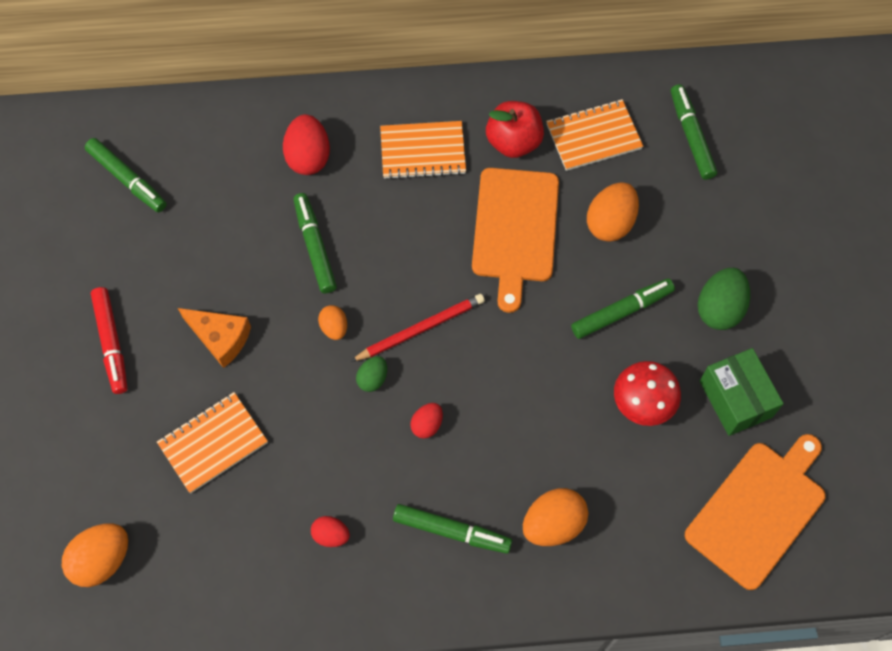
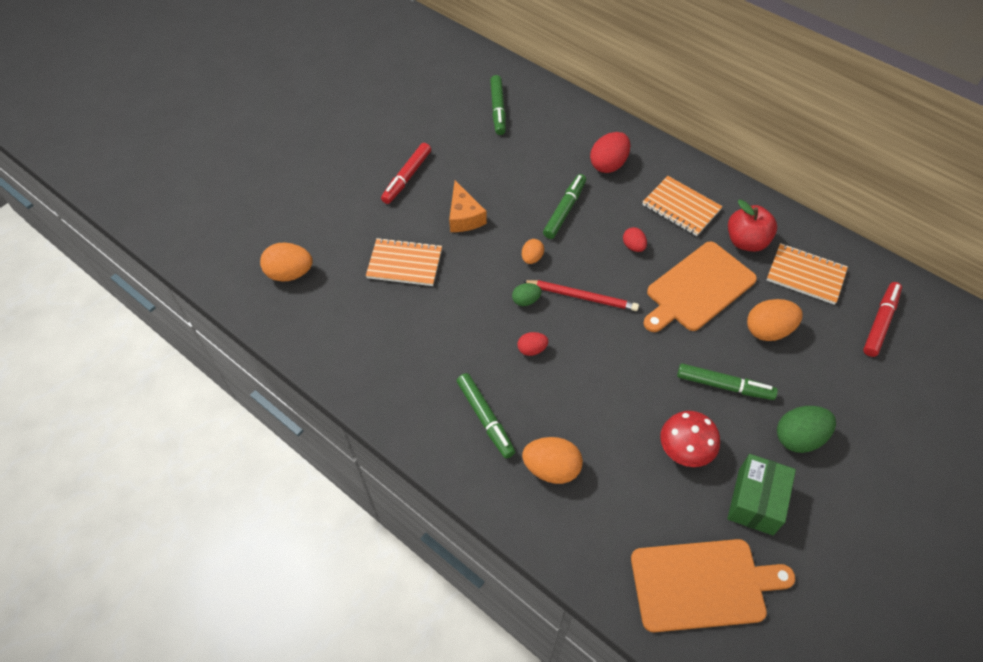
camera: 45 degrees right, 10 degrees down
red egg [311,516,350,547] -> red egg moved to [623,227,647,252]
green marker [671,84,717,180] -> red marker [863,282,902,357]

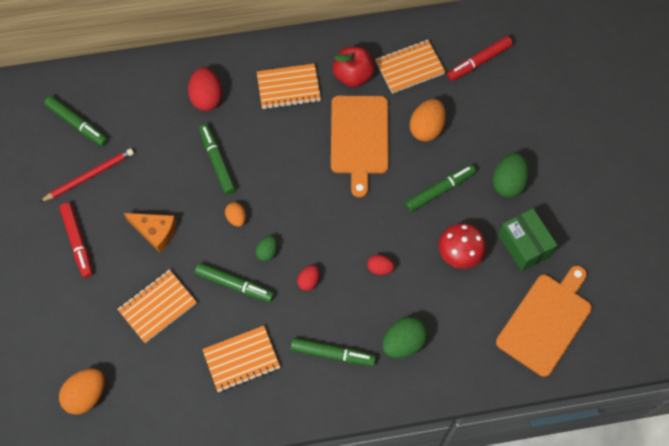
camera: 50 degrees left, 10 degrees up
orange egg [522,437,583,484] -> green egg [382,317,428,358]
red pencil [523,280,639,311] -> red pencil moved to [40,148,134,202]
red egg [623,227,647,252] -> red egg moved to [367,255,394,275]
red marker [863,282,902,357] -> red marker turned 105 degrees counterclockwise [447,36,513,81]
none -> green marker [195,263,274,302]
none -> orange notebook [202,326,280,392]

